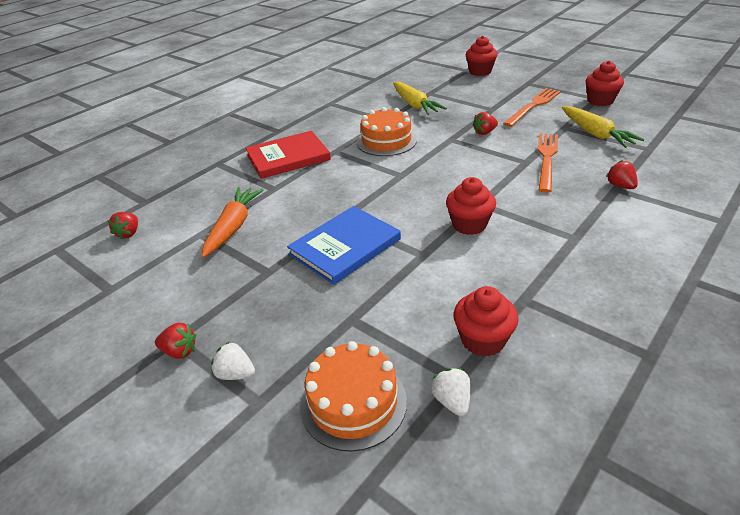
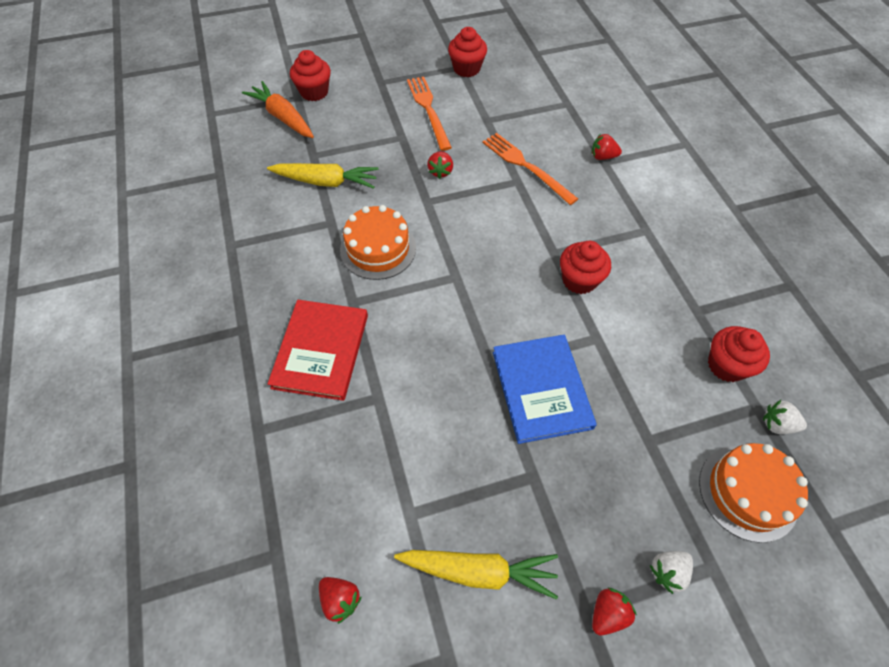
camera: 60 degrees left, 20 degrees up
orange carrot [201,187,264,258] -> orange carrot moved to [242,81,314,138]
yellow carrot [562,106,645,148] -> yellow carrot moved to [394,550,558,600]

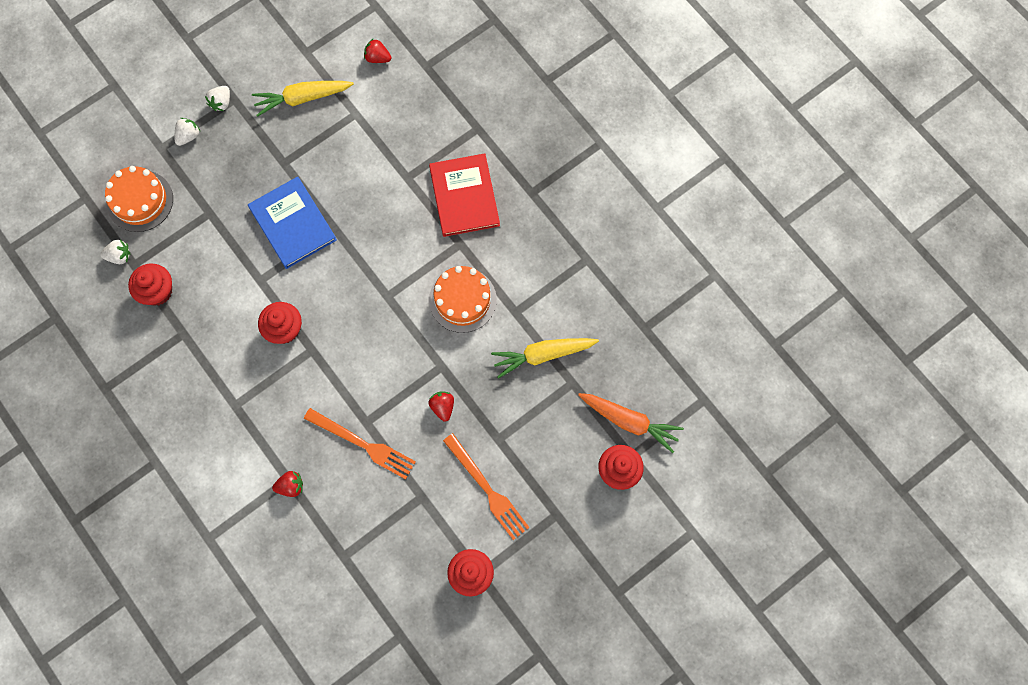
camera: 160 degrees right, 15 degrees up
red strawberry [592,587,637,636] -> white strawberry [205,86,230,111]

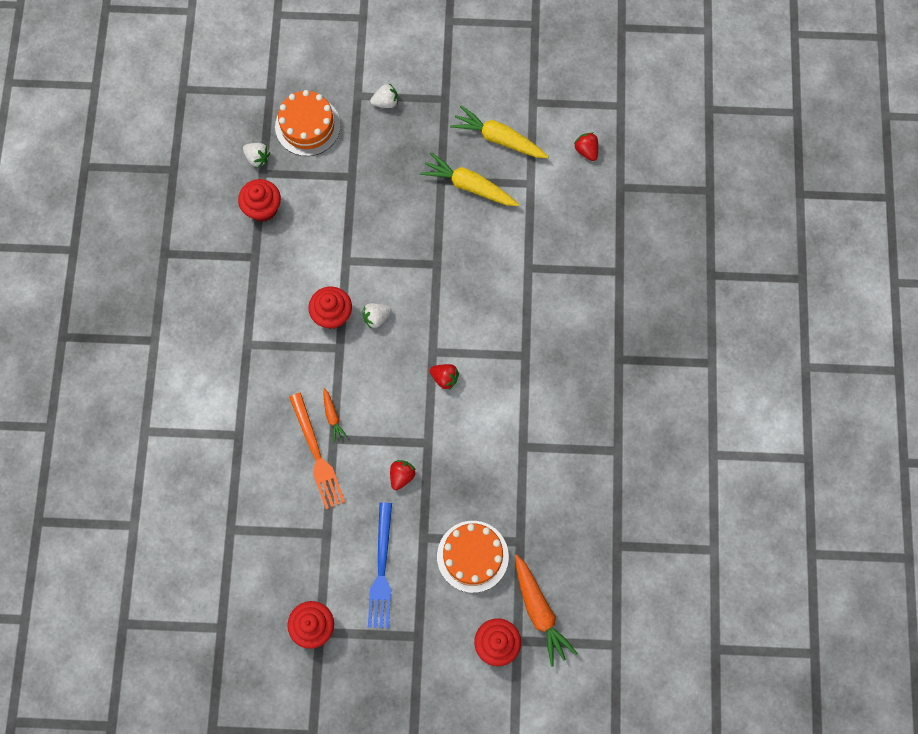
camera: 40 degrees right, 0 degrees up
white strawberry [205,86,230,111] -> white strawberry moved to [362,303,392,328]
blue book [248,176,337,269] -> none
red strawberry [272,471,303,497] -> red strawberry moved to [430,364,459,390]
red book [429,153,500,237] -> none
orange cake [429,266,497,333] -> orange cake moved to [437,521,509,593]
orange fork [443,433,530,540] -> blue fork [368,503,392,628]
yellow carrot [491,338,599,379] -> yellow carrot moved to [420,152,519,206]
none -> orange carrot [324,388,348,442]

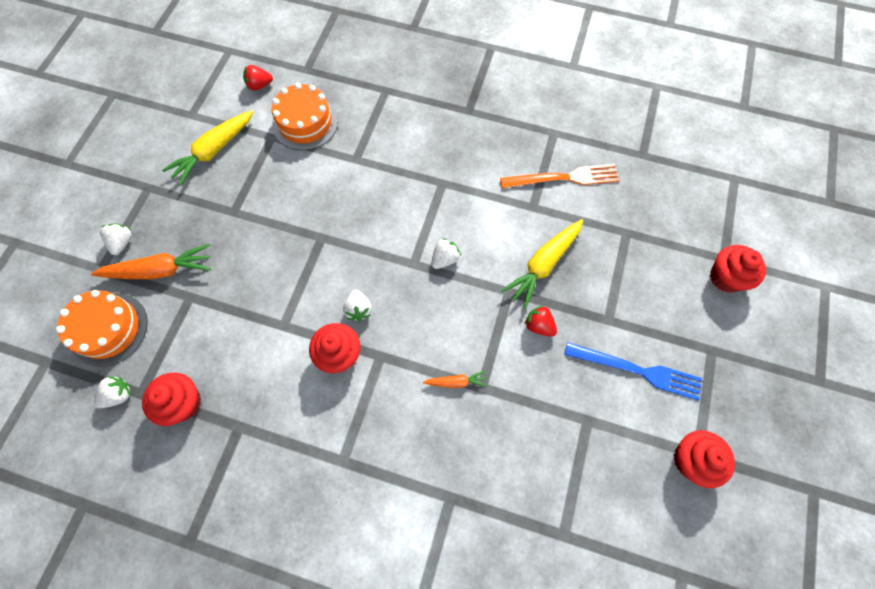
camera: 75 degrees left, 5 degrees down
orange fork [289,393,345,509] -> orange fork moved to [500,164,619,188]
yellow carrot [420,152,519,206] -> yellow carrot moved to [501,219,583,309]
red strawberry [430,364,459,390] -> white strawberry [431,238,461,269]
orange cake [437,521,509,593] -> orange cake moved to [272,83,338,150]
orange carrot [515,555,578,666] -> orange carrot moved to [91,244,211,279]

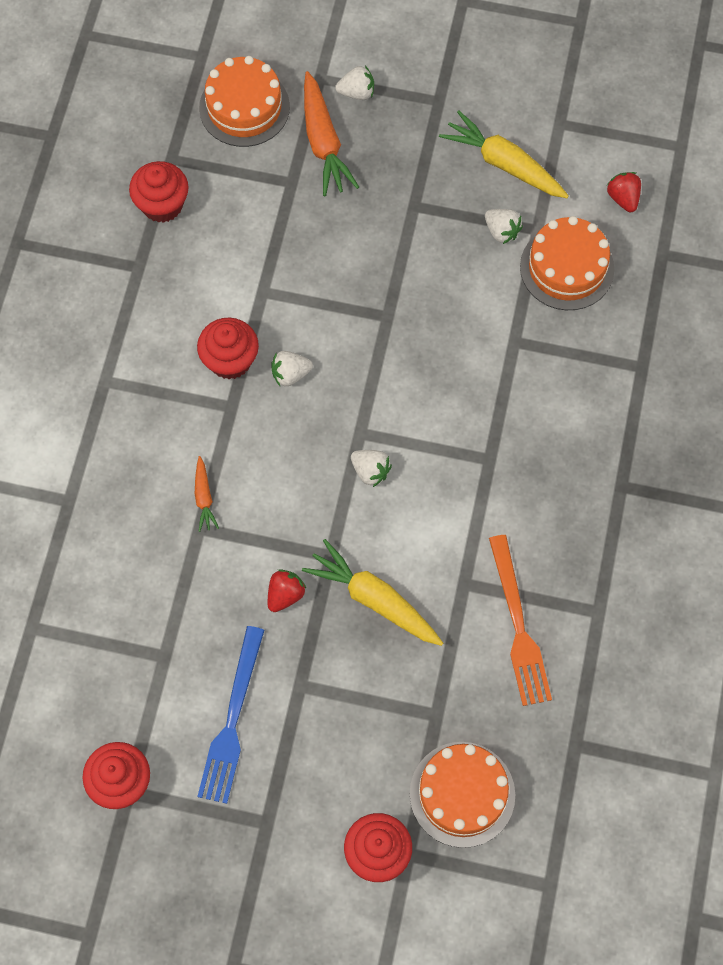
camera: 85 degrees right, 0 degrees up
white strawberry [94,376,131,408] -> white strawberry moved to [485,209,523,244]
none -> orange cake [410,742,515,848]

